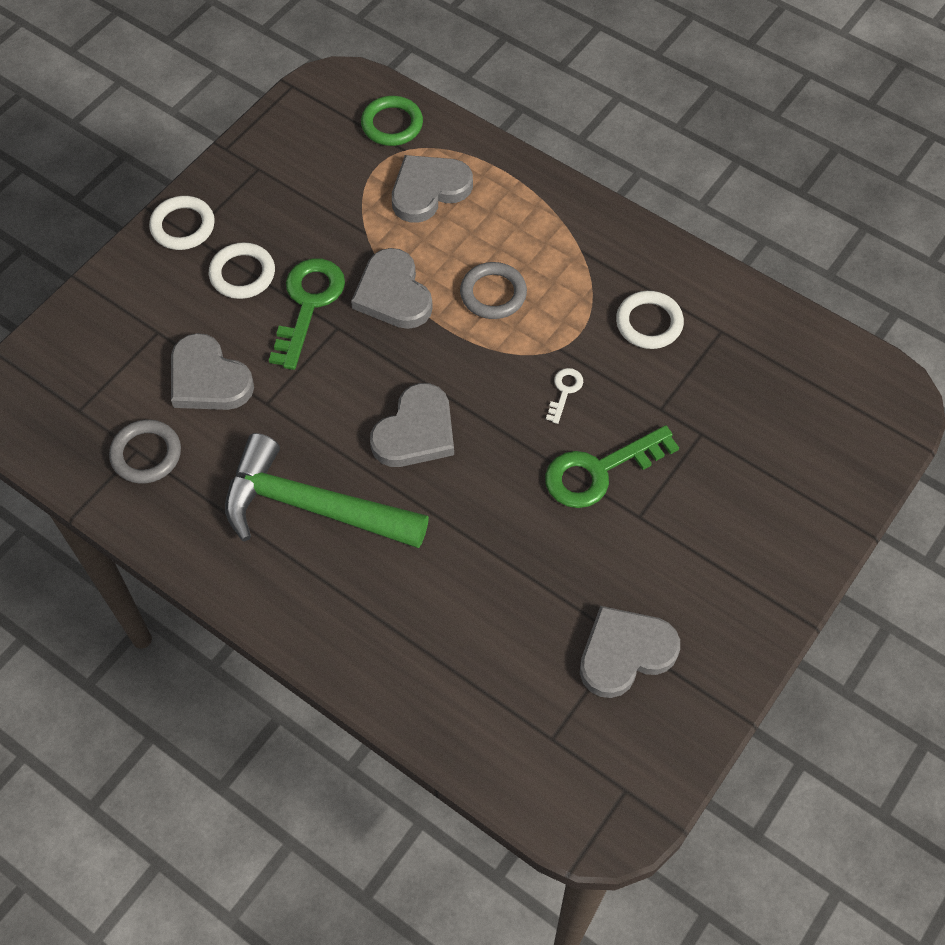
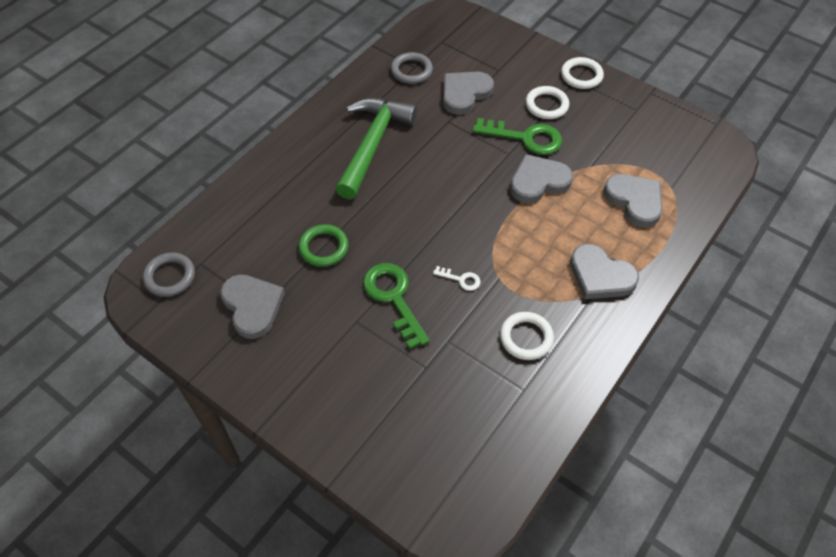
camera: 90 degrees right, 5 degrees down
green ring [361,96,423,146] -> green ring moved to [298,224,348,267]
grey heart [370,383,454,467] -> grey heart moved to [570,244,639,299]
grey ring [460,262,527,319] -> grey ring moved to [143,252,195,297]

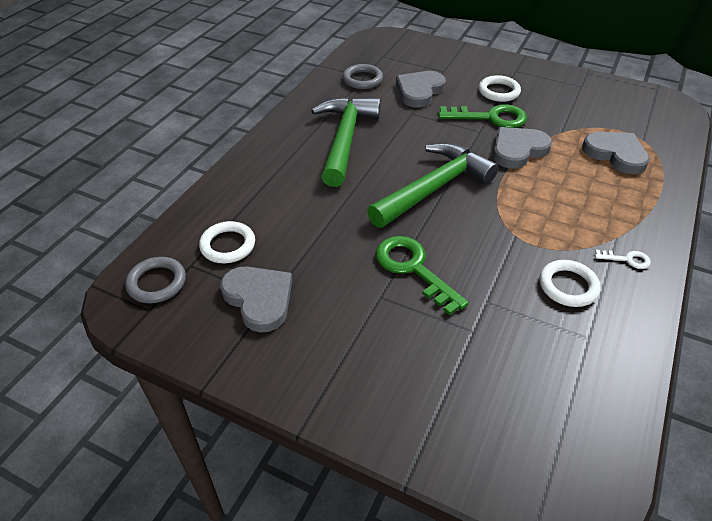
camera: 10 degrees left, 10 degrees down
green ring [298,224,348,267] -> none
white key [433,266,481,291] -> white key moved to [595,250,651,269]
white ring [561,57,604,89] -> white ring moved to [199,221,255,263]
grey heart [570,244,639,299] -> none
none -> green hammer [367,143,498,228]

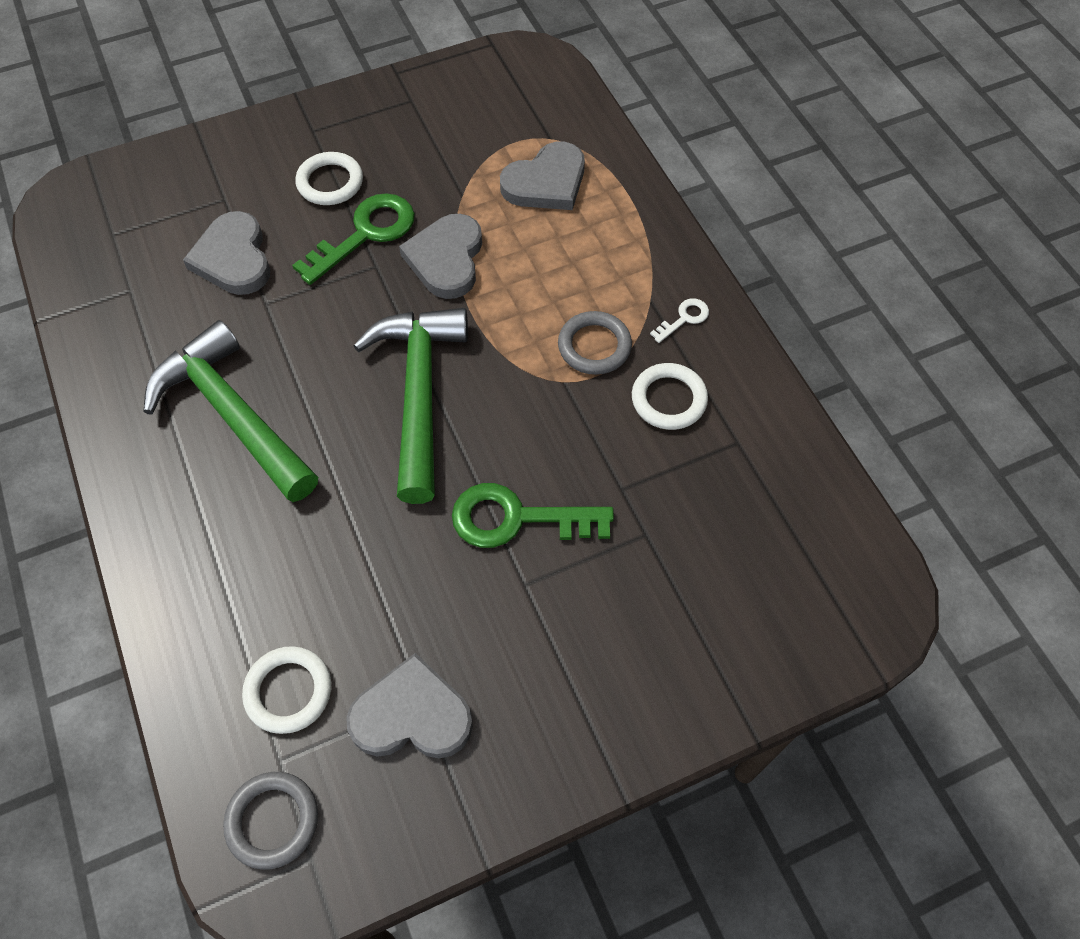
camera: 50 degrees left, 15 degrees up
grey ring [342,64,383,89] -> grey ring moved to [558,311,632,375]
grey heart [582,132,650,174] -> grey heart turned 150 degrees clockwise [500,142,585,210]

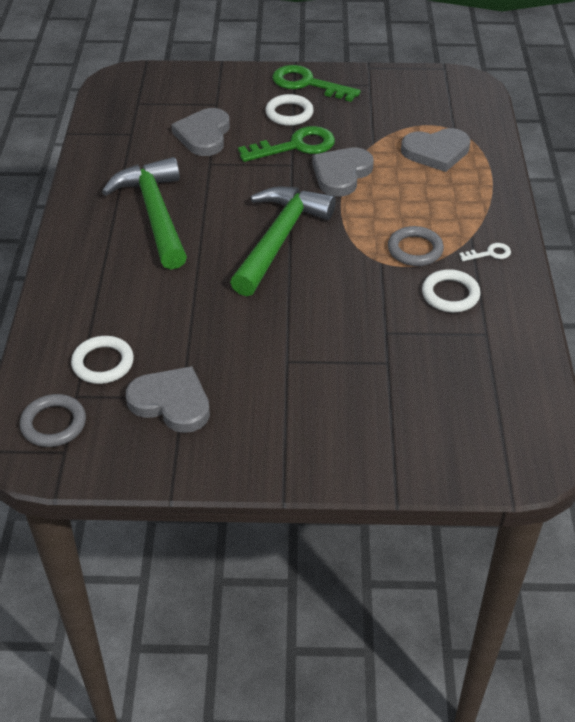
camera: 25 degrees right, 15 degrees down
green key [452,483,614,548] -> green key moved to [272,65,361,102]

